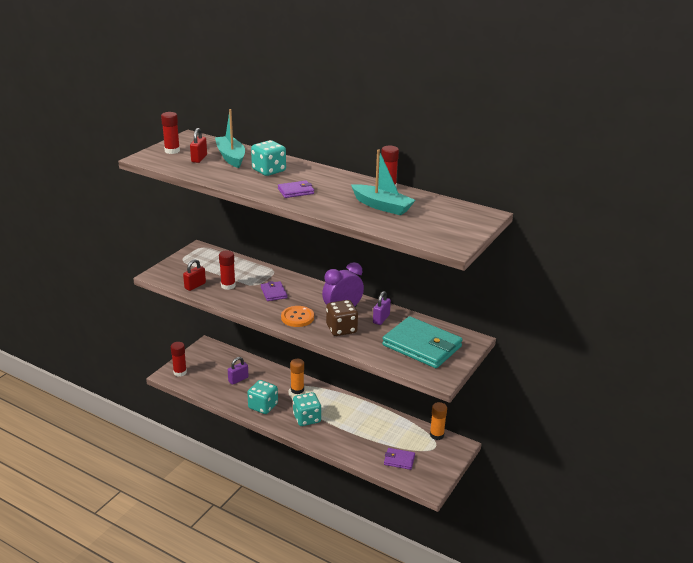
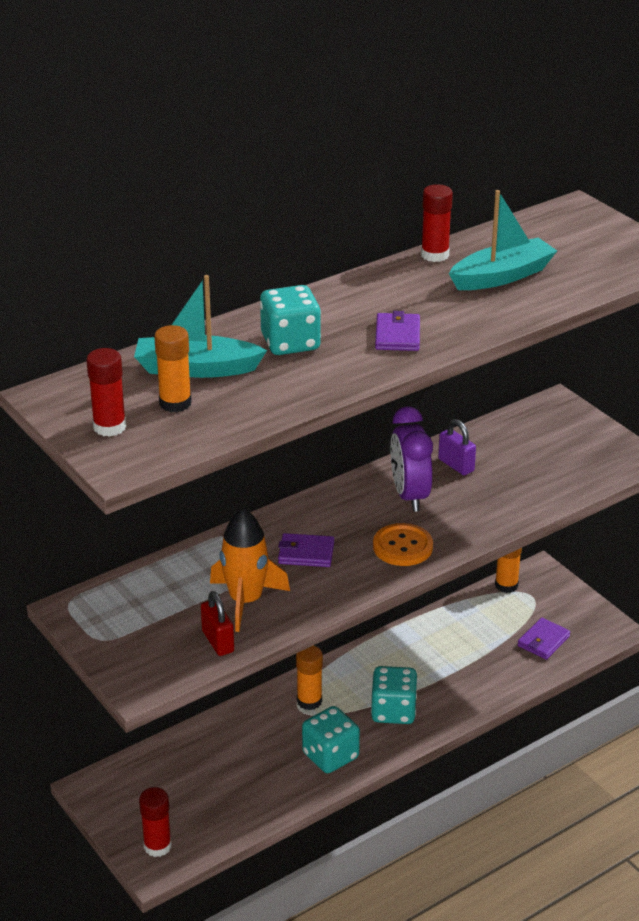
camera: 65 degrees left, 5 degrees up
red padlock [190,128,207,163] -> orange glue stick [154,325,192,412]
red glue stick [219,250,236,290] -> orange rocket [210,509,290,632]
purple padlock [228,357,249,385] -> none
brown dice [326,300,358,336] -> none
turquoise wallet [382,316,463,368] -> none

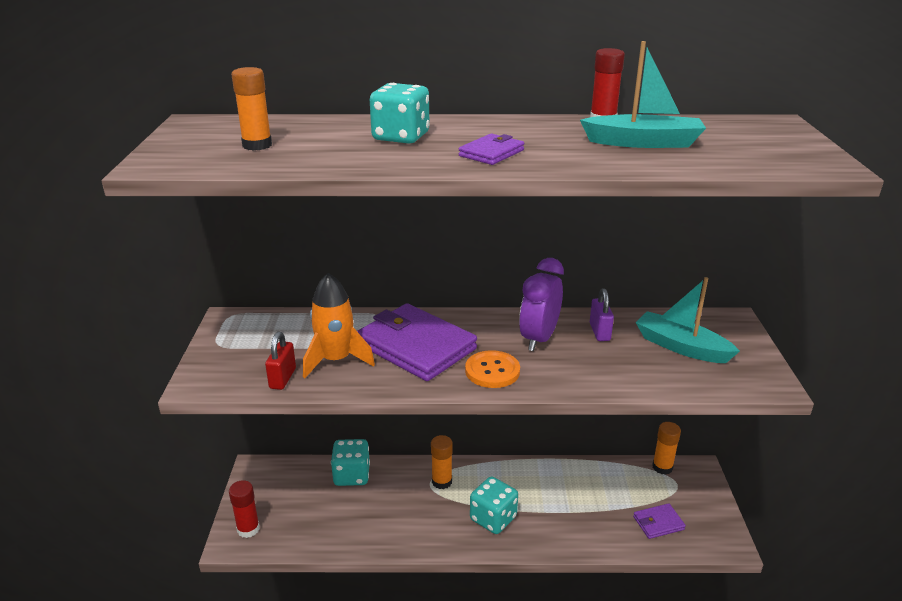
camera: 35 degrees right, 5 degrees down
red glue stick [86,348,126,437] -> none
turquoise boat [134,275,267,378] -> turquoise boat moved to [635,277,740,363]
purple wallet [278,533,334,567] -> purple wallet [357,303,477,381], size x2.15
turquoise dice [302,706,360,773] -> turquoise dice moved to [331,439,370,486]

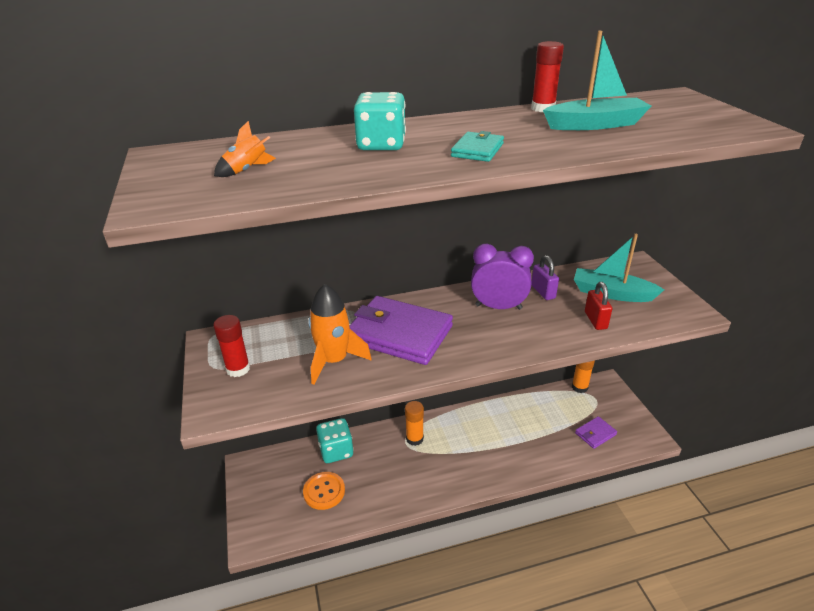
camera: 15 degrees left, 5 degrees up
red glue stick [229,480,260,538] -> red glue stick moved to [213,315,250,377]
orange glue stick [231,67,272,151] -> orange rocket [214,121,276,177]
red padlock [265,332,296,390] -> red padlock moved to [585,282,612,330]
purple wallet [459,134,524,165] -> turquoise wallet [451,131,504,162]
orange button [465,350,520,388] -> orange button moved to [303,472,345,510]
turquoise dice [470,476,518,534] -> none
purple clock [519,258,564,351] -> purple clock turned 90 degrees clockwise [471,243,534,310]

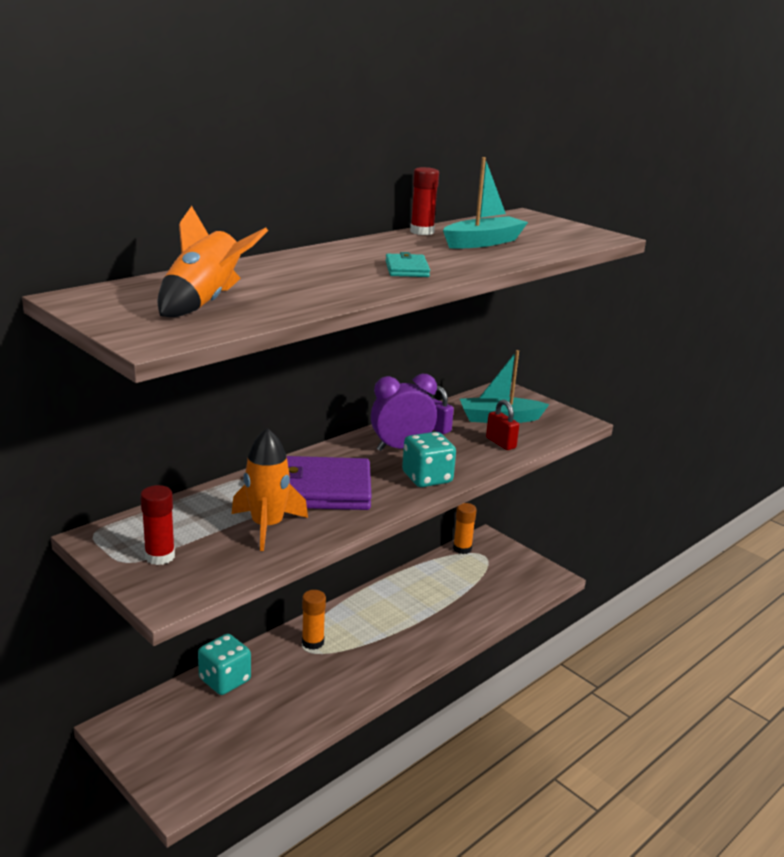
camera: 30 degrees left, 10 degrees down
orange rocket [214,121,276,177] -> orange rocket [158,206,268,317], size x1.89
orange button [303,472,345,510] -> none
turquoise dice [354,92,406,150] -> turquoise dice moved to [402,432,456,487]
purple wallet [575,416,617,449] -> none

